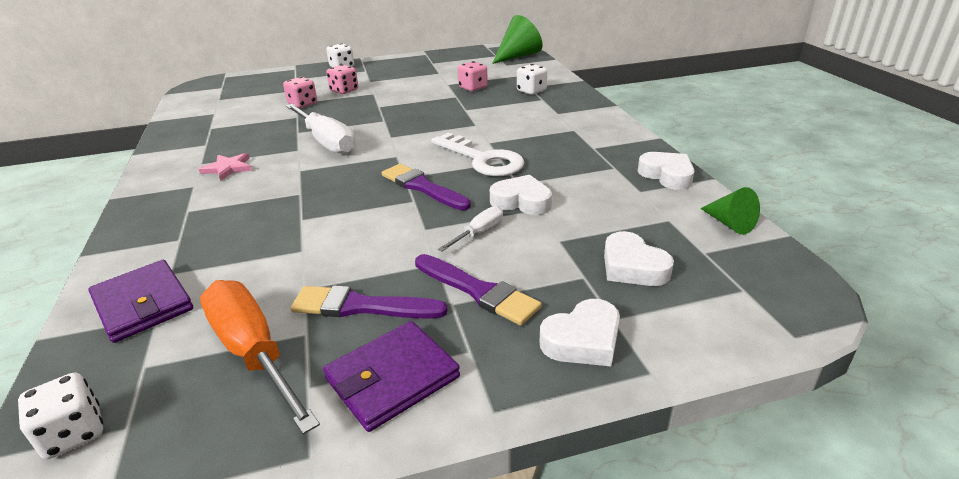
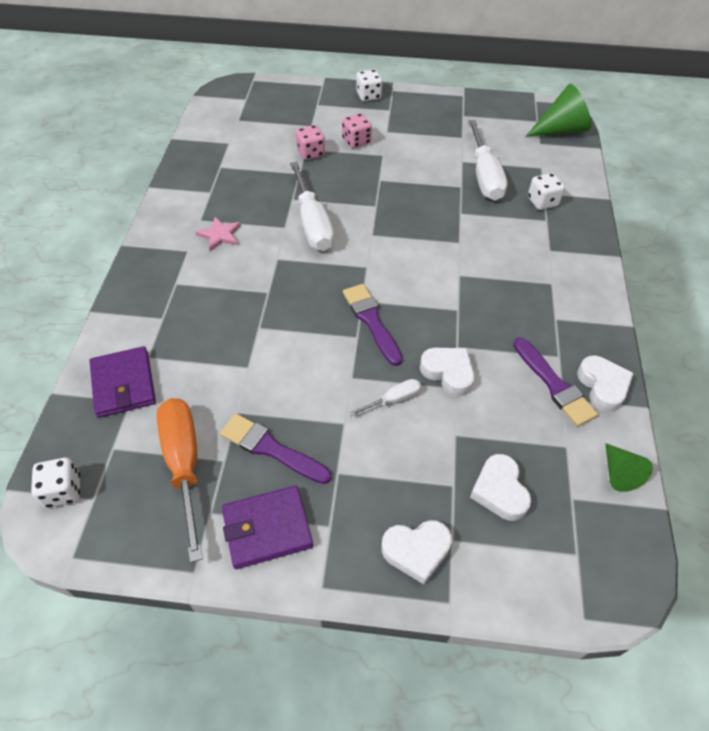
camera: 20 degrees right, 20 degrees up
purple brush [415,254,542,326] -> purple brush moved to [513,337,598,427]
white key [431,133,525,176] -> none
pink dice [458,61,488,91] -> white screwdriver [468,120,507,201]

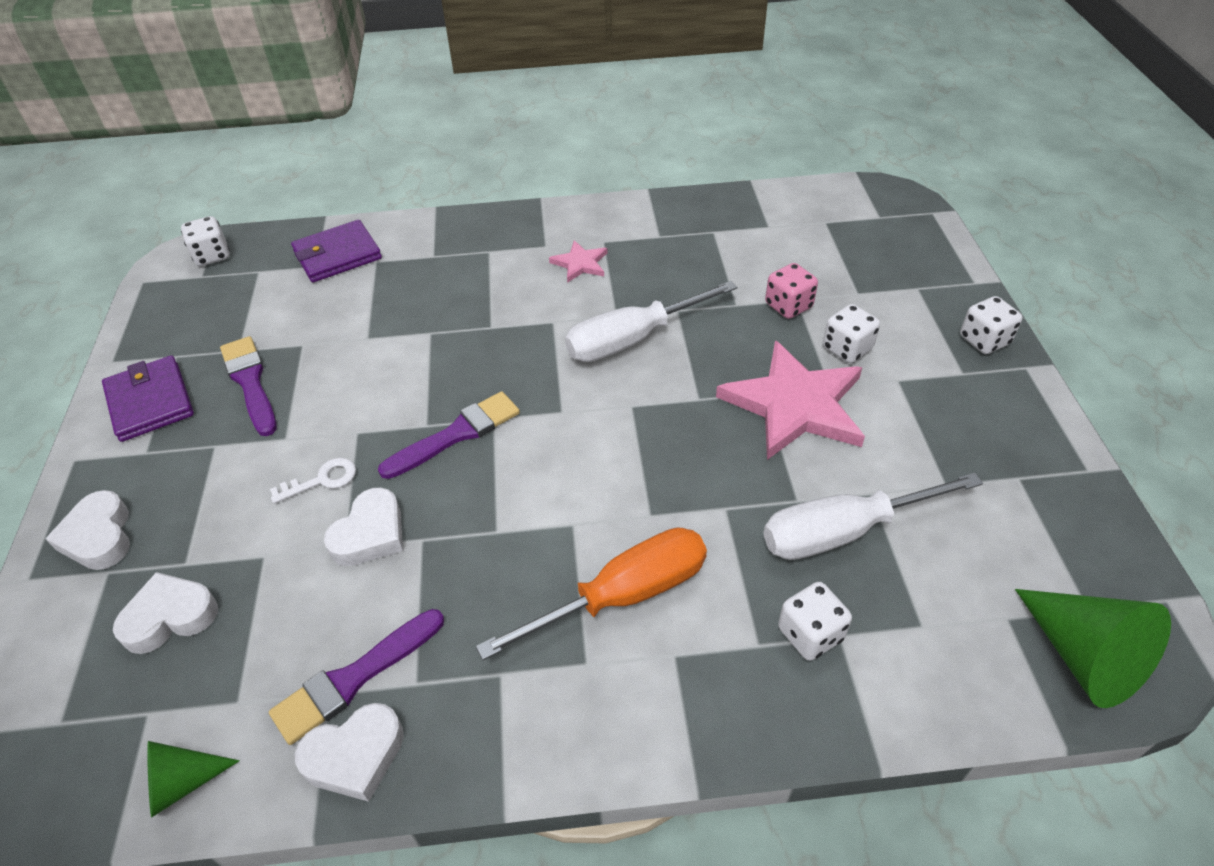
camera: 80 degrees right, 5 degrees down
orange screwdriver [157,398,203,563] -> orange screwdriver moved to [476,527,707,660]
purple brush [220,414,332,484] -> purple brush turned 45 degrees counterclockwise [220,336,277,436]
pink dice [342,113,372,148] -> white dice [823,304,880,363]
white screwdriver [349,379,421,416] -> white key [270,458,356,504]
none -> pink star [716,340,865,460]

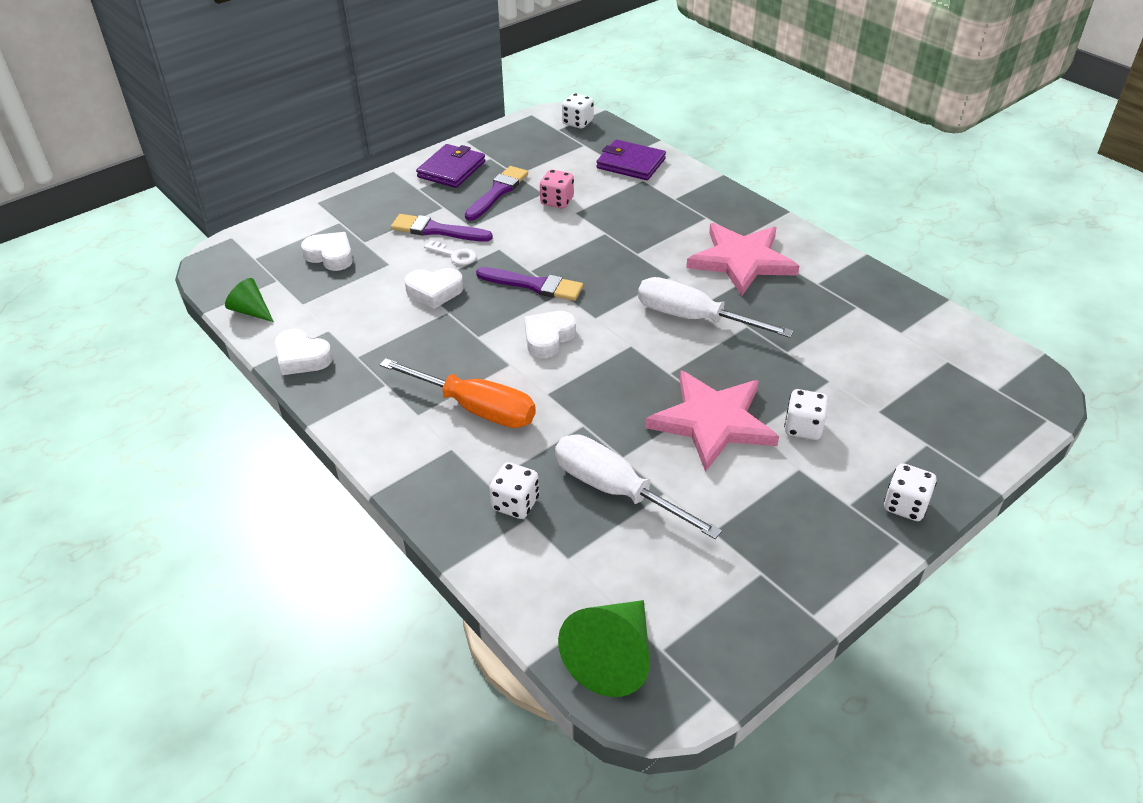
camera: 55 degrees right, 5 degrees down
white heart [45,490,130,570] -> white heart moved to [524,311,576,358]
purple brush [269,609,444,745] -> purple brush moved to [391,214,493,242]
pink star [549,240,608,283] -> pink star [686,223,799,296], size x2.12
pink dice [765,263,818,319] -> pink dice moved to [540,169,574,209]

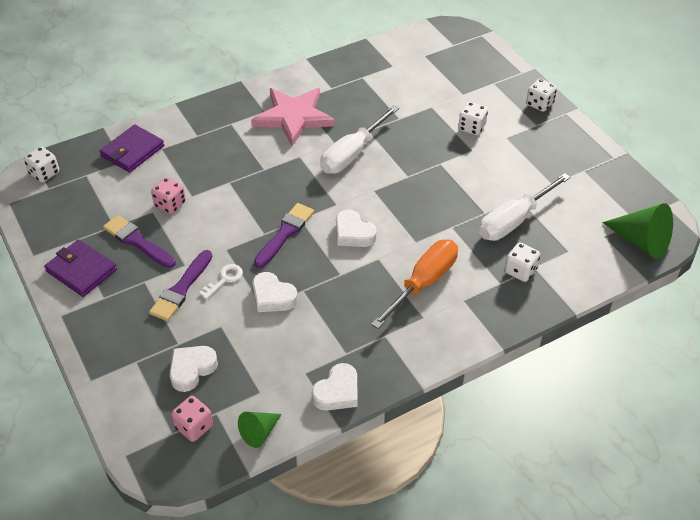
camera: 80 degrees left, 5 degrees up
white heart [404,268,464,309] -> white heart turned 120 degrees clockwise [252,272,298,312]
pink star [645,371,779,472] -> none
none -> pink dice [171,396,213,442]

